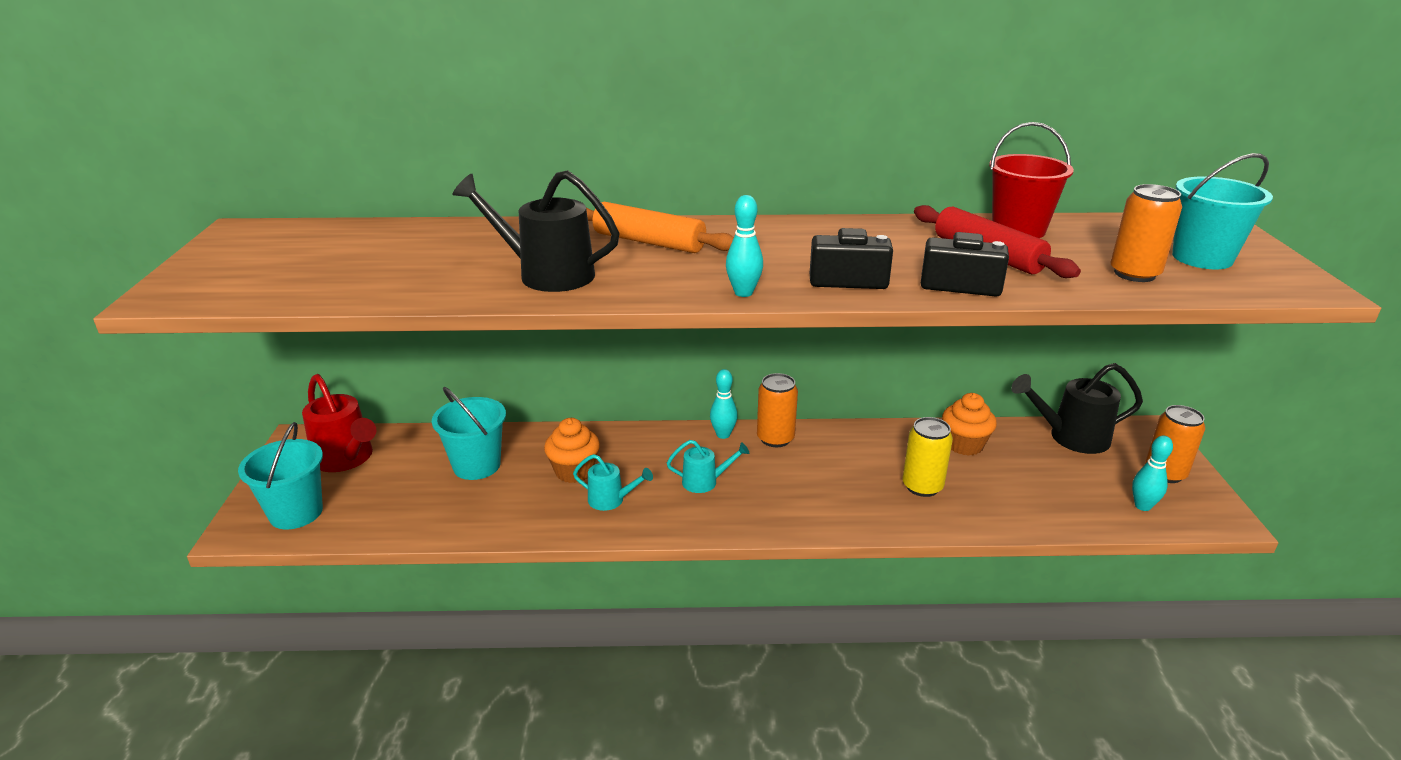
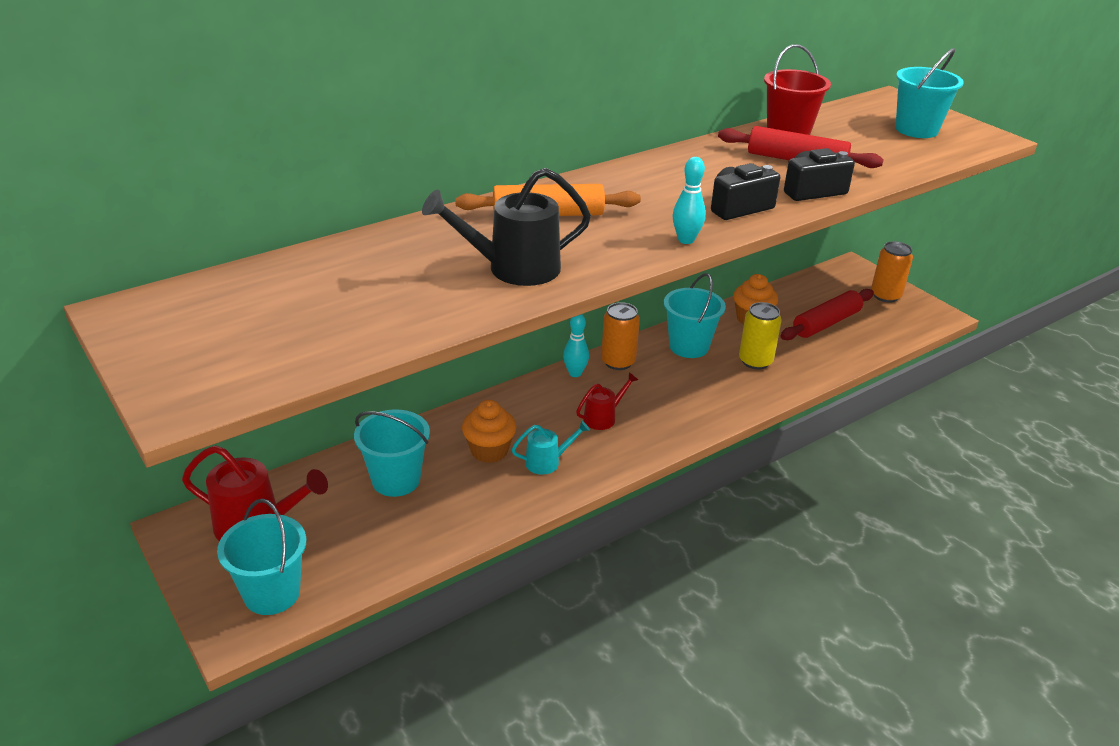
camera: 35 degrees left, 5 degrees up
turquoise watering can [667,440,749,493] -> red watering can [576,372,638,430]
black watering can [1011,363,1143,454] -> none
orange can [1110,184,1182,282] -> none
turquoise bowling pin [1132,436,1173,511] -> none
none -> turquoise bucket [664,273,726,358]
none -> red rolling pin [780,289,874,340]

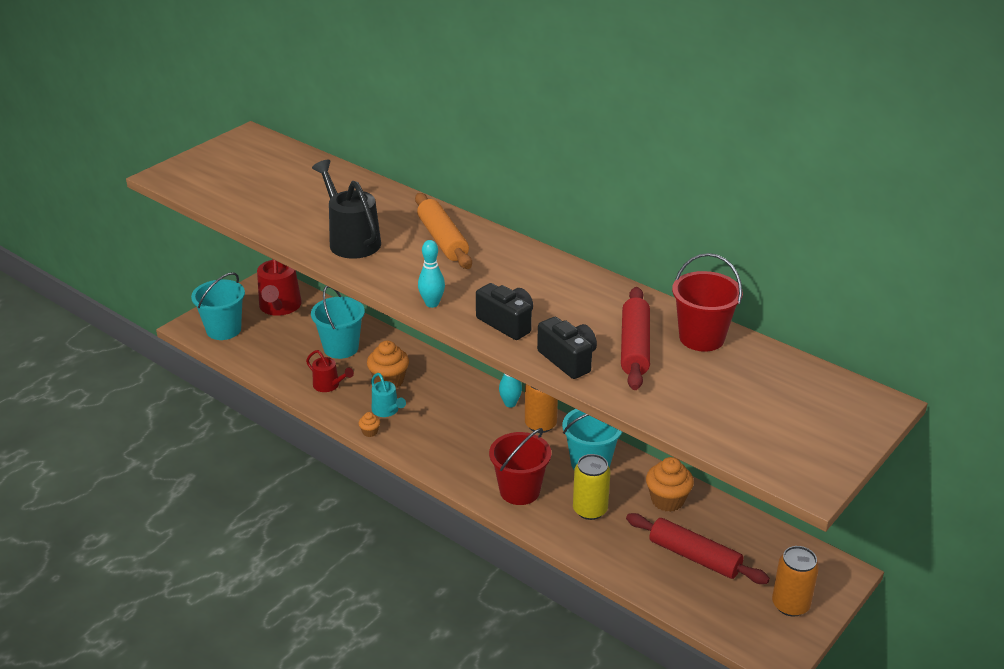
camera: 75 degrees right, 0 degrees up
red watering can [576,372,638,430] -> red watering can moved to [306,350,354,392]
turquoise bucket [895,48,964,138] -> none
none -> orange cupcake [359,412,380,437]
none -> red bucket [489,428,551,505]

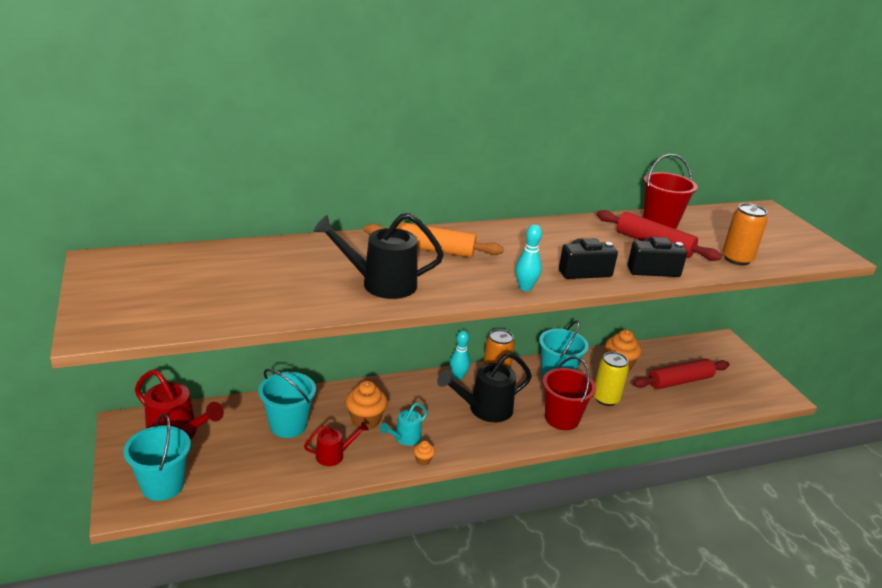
camera: 60 degrees left, 5 degrees down
turquoise watering can [371,373,406,417] -> turquoise watering can turned 135 degrees clockwise [380,403,428,446]
orange can [772,546,819,617] -> orange can moved to [722,203,768,265]
none -> black watering can [437,352,532,422]

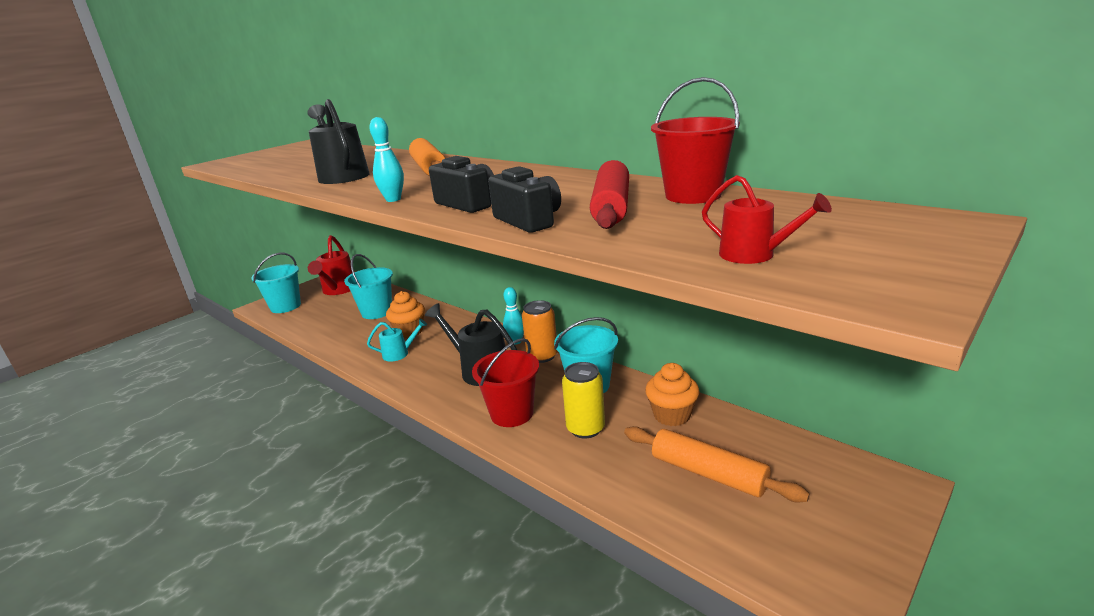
camera: 65 degrees right, 5 degrees down
red watering can [304,422,369,466] -> red watering can moved to [702,175,832,264]
turquoise watering can [380,403,428,446] -> turquoise watering can turned 150 degrees clockwise [367,319,427,362]
orange cupcake [414,441,435,466] -> none
red rolling pin [633,359,730,389] -> orange rolling pin [624,426,810,502]
orange can [722,203,768,265] -> none

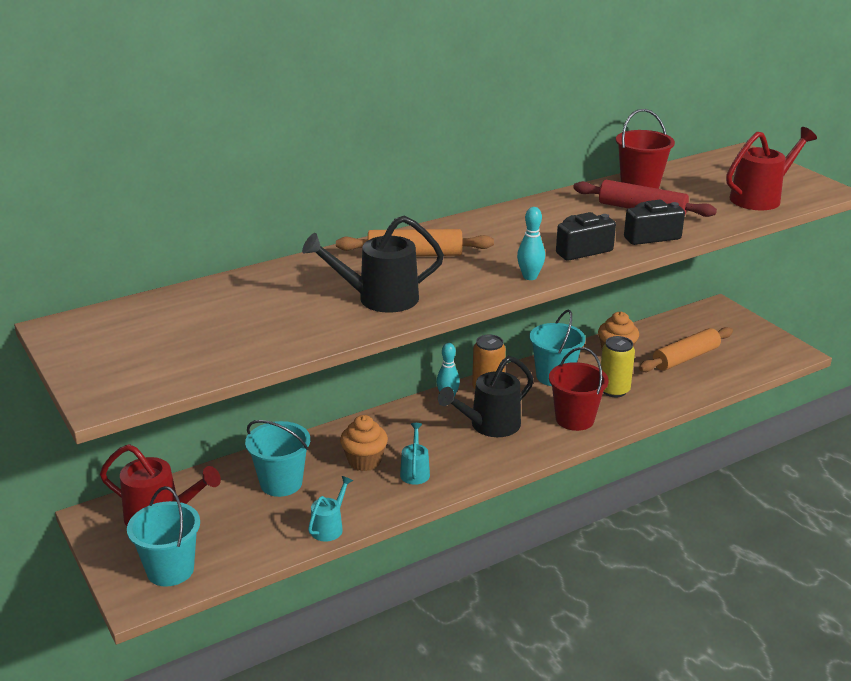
camera: 75 degrees left, 5 degrees up
red watering can [702,175,832,264] -> red watering can [726,127,817,210], size x1.76
none -> turquoise watering can [308,476,353,541]

